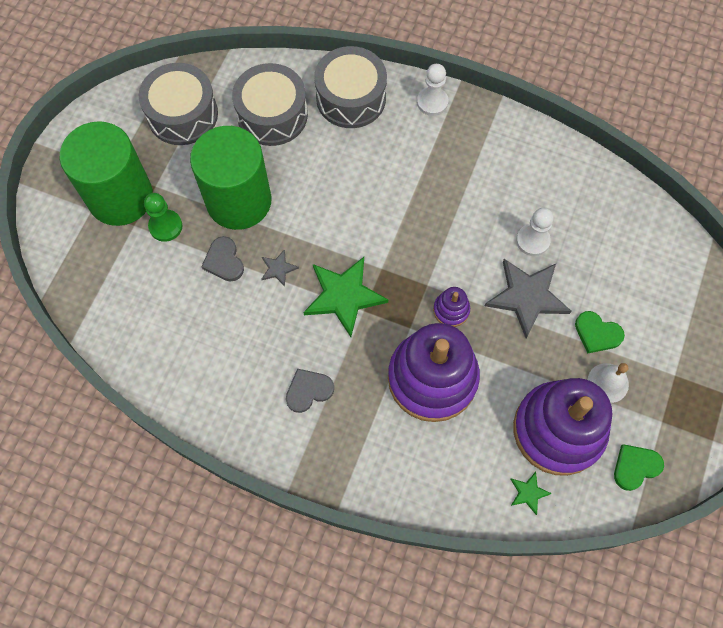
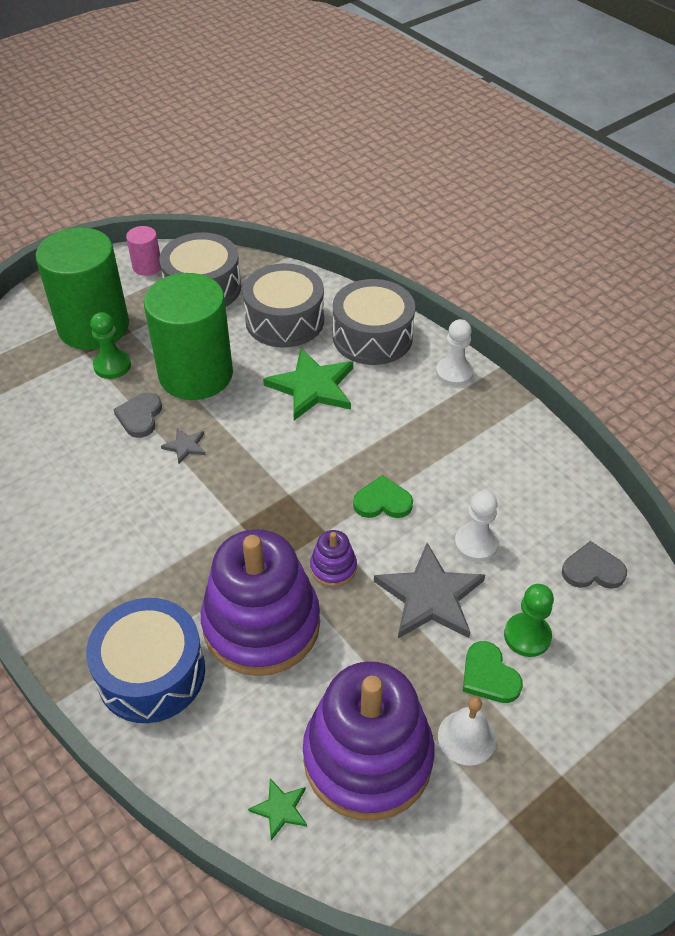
camera: 30 degrees right, 20 degrees down
grey heart [286,368,334,413] -> grey heart moved to [562,541,627,589]
green star [303,257,388,337] -> green star moved to [263,349,353,420]
green heart [614,444,664,491] -> green heart moved to [353,475,413,518]
none -> blue drum [86,598,205,723]
none -> pink cylinder [126,226,161,276]
none -> green pawn [504,584,554,657]

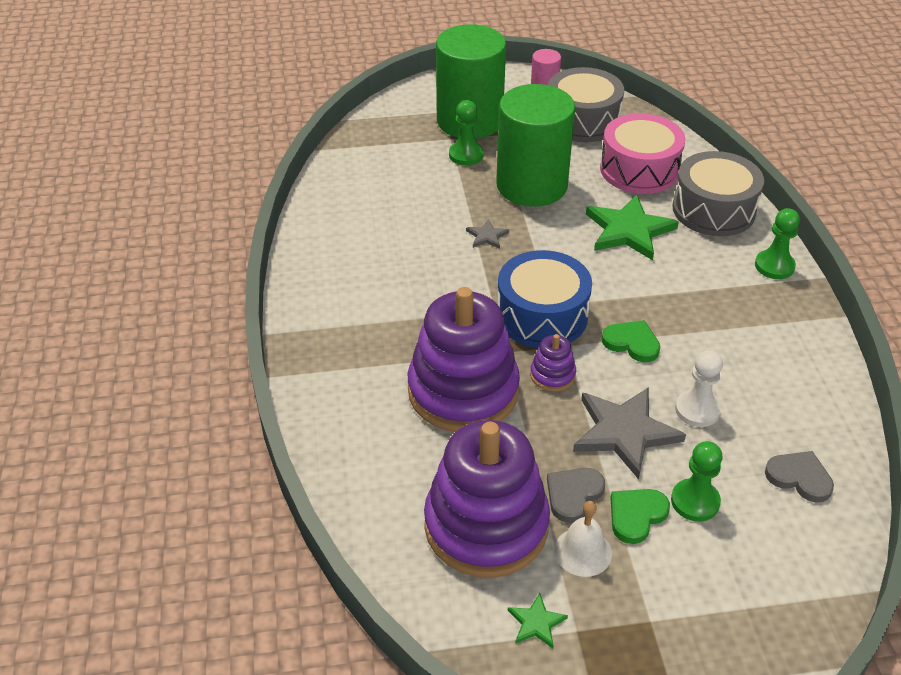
camera: 30 degrees right, 5 degrees down
blue drum [86,598,205,723] -> blue drum moved to [497,250,592,348]
grey heart [113,393,162,438] -> grey heart moved to [547,468,605,523]
grey drum [243,263,324,348] -> pink drum [600,113,686,194]
green star [248,778,307,840] -> green star moved to [508,593,568,648]
white pawn [436,319,474,386] -> green pawn [755,208,800,279]
green heart [463,641,523,703] -> green heart turned 45 degrees clockwise [610,489,670,544]

